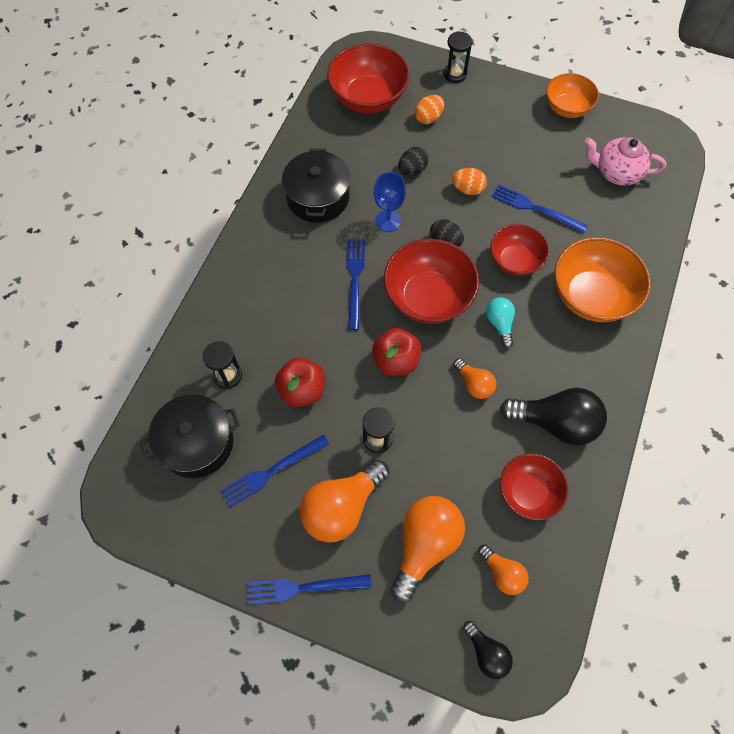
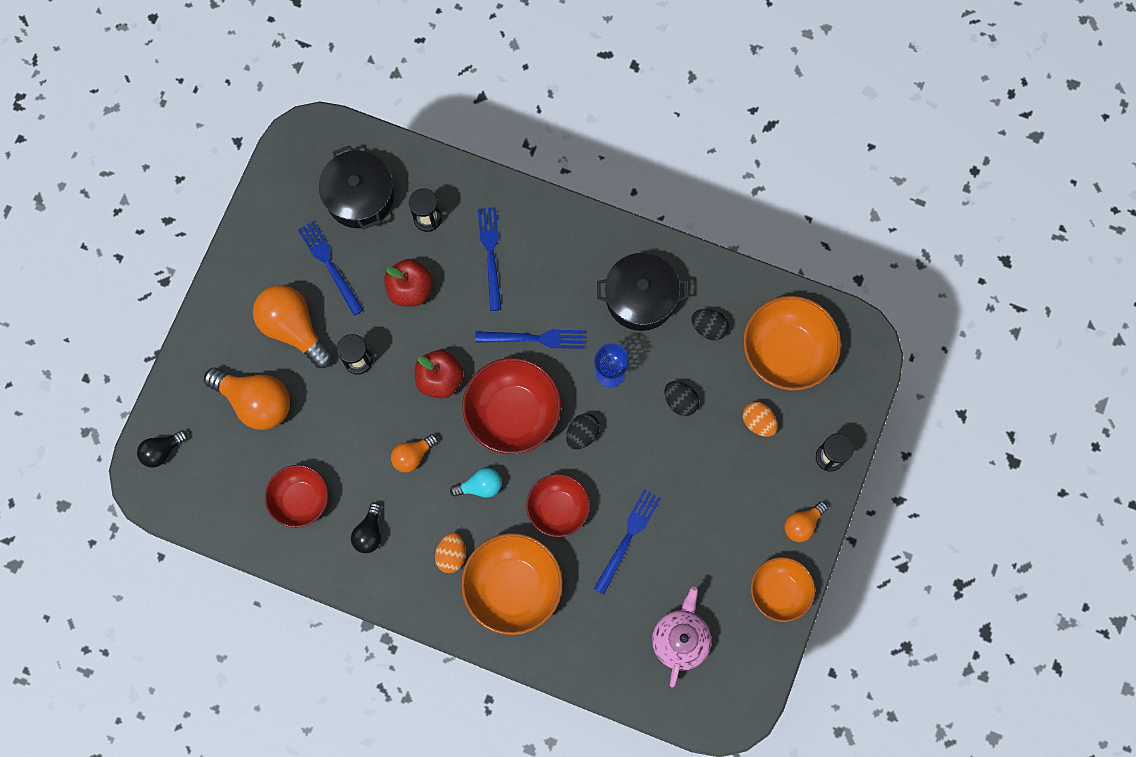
camera: 90 degrees right, 10 degrees up
blue fork [247,574,372,605] -> blue fork moved to [478,207,502,311]
red bowl [327,44,410,113] -> orange bowl [743,296,841,391]
orange egg [452,168,487,195] -> orange egg moved to [435,533,466,573]
orange light bulb [478,545,529,595] -> orange light bulb moved to [784,501,828,542]
black light bulb [500,388,607,445] -> black light bulb [351,502,381,553], size x0.54
none -> black egg [691,309,729,340]

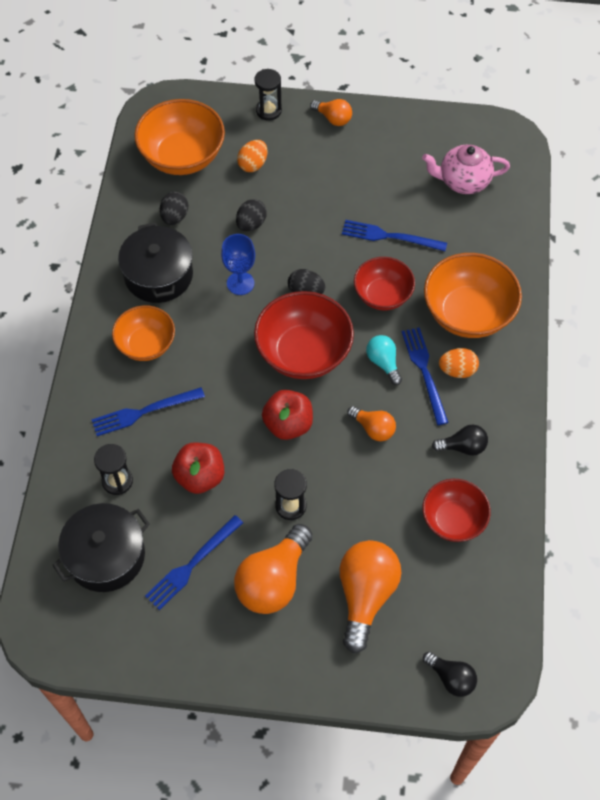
camera: 105 degrees left, 15 degrees down
blue fork [475,330,585,349] -> blue fork moved to [402,328,449,425]
orange bowl [751,557,815,622] -> orange bowl moved to [112,305,175,361]

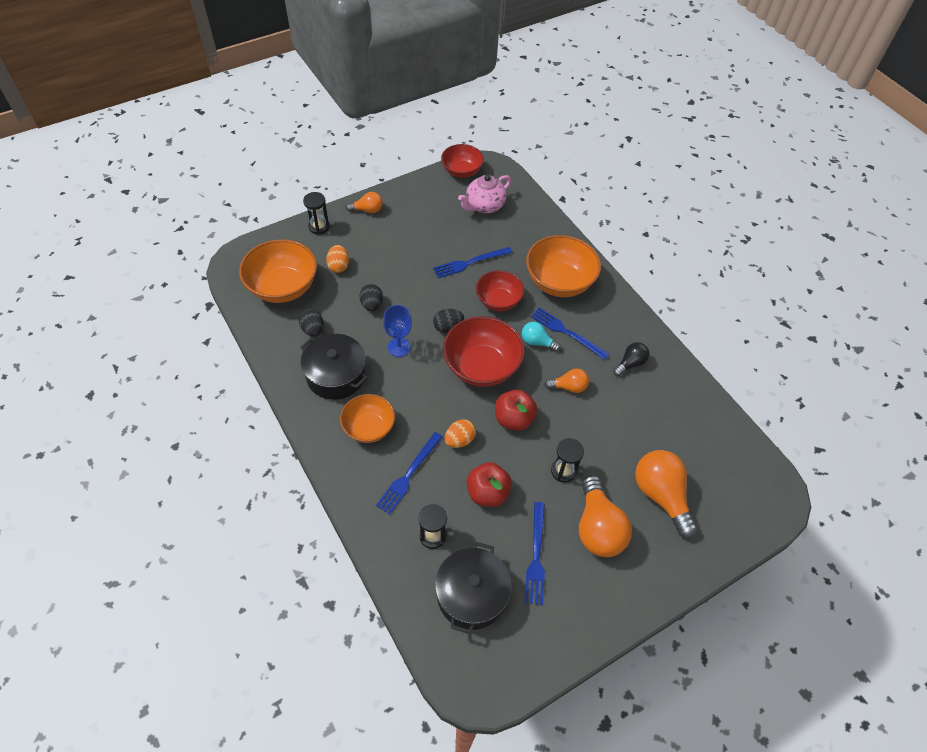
camera: 40 degrees left, 5 degrees down
red bowl [422,479,491,542] -> red bowl moved to [441,144,484,178]
black light bulb [423,652,477,697] -> none
orange egg [439,348,479,378] -> orange egg moved to [445,419,476,448]

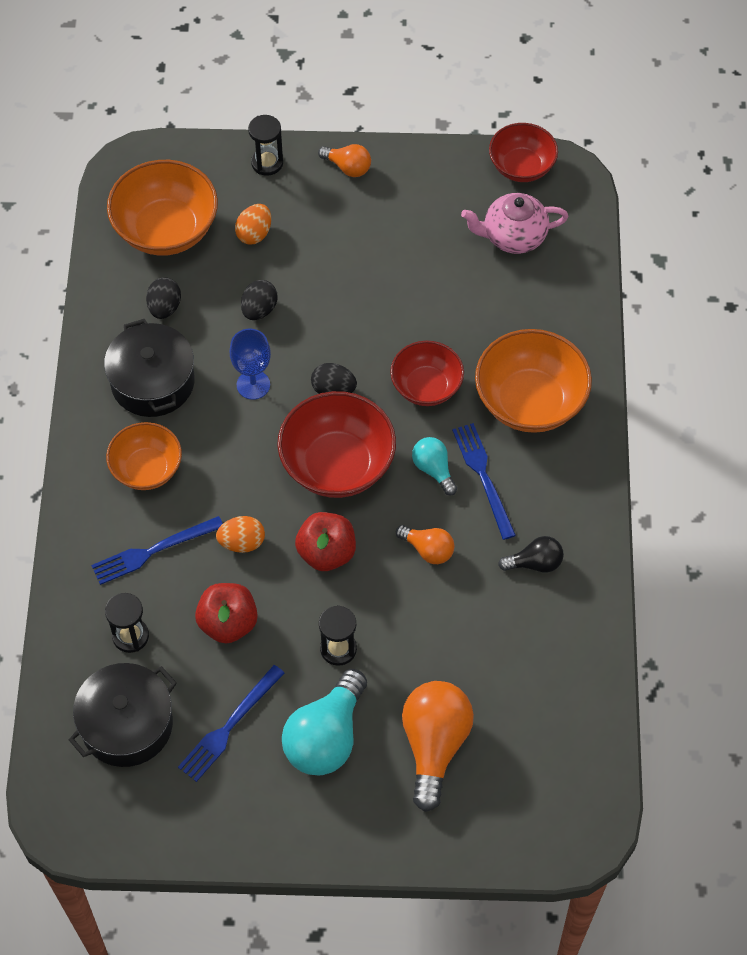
camera: 35 degrees right, 5 degrees up
blue fork [433,247,513,278] -> none
orange light bulb [579,475,632,557] -> turquoise light bulb [282,669,367,776]

